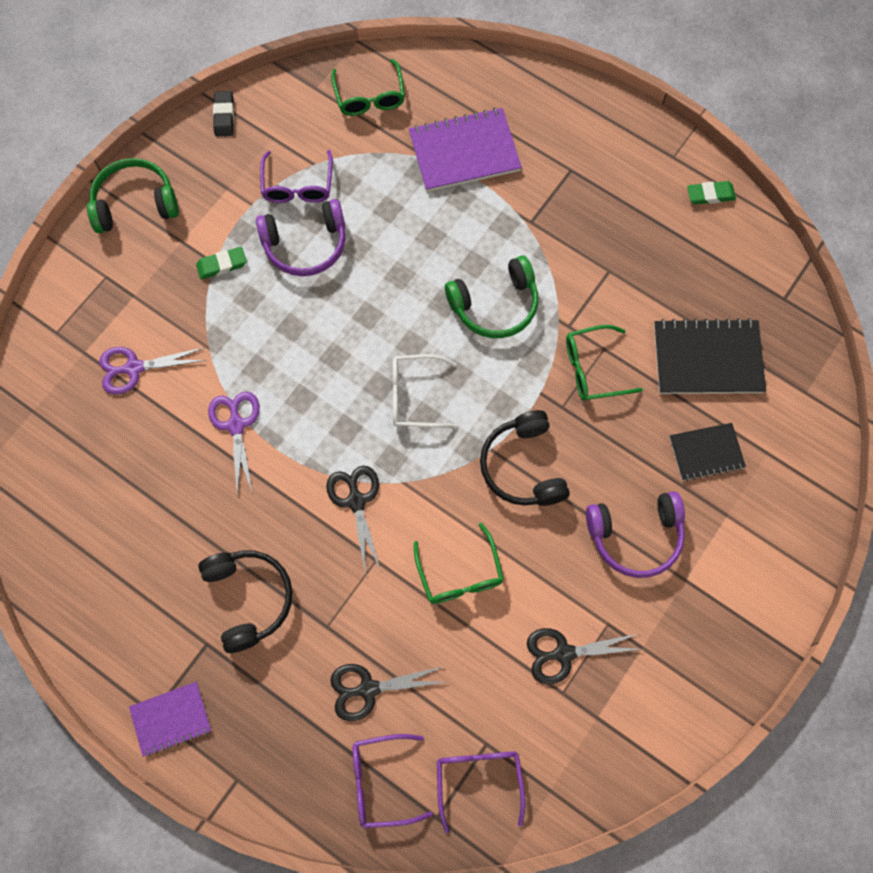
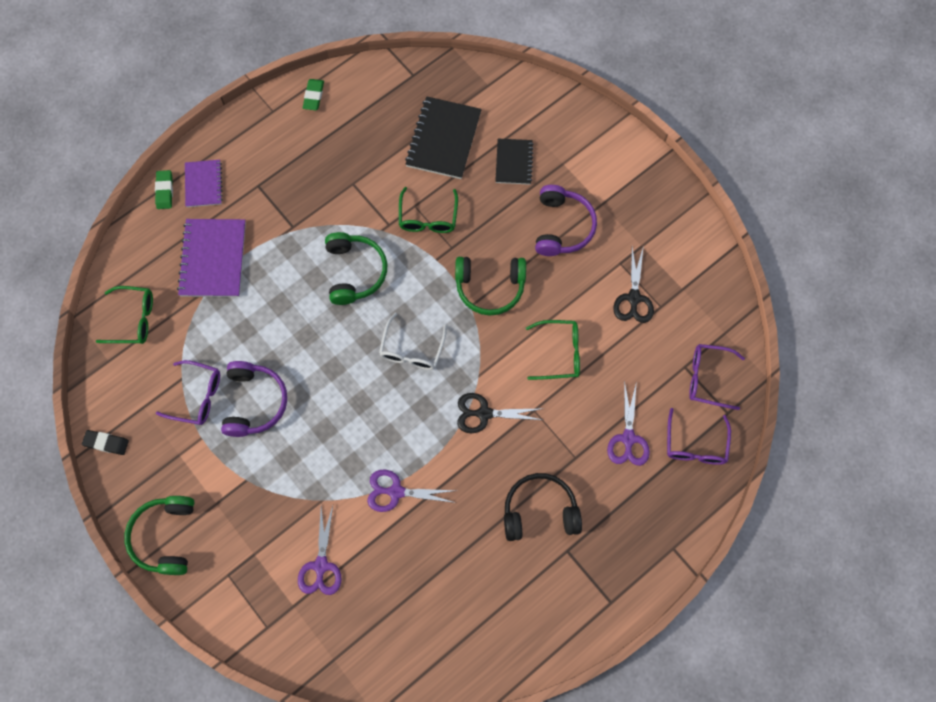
camera: 75 degrees left, 0 degrees up
purple notebook [129,682,211,757] -> purple notebook moved to [185,160,223,207]
green eraser [196,247,247,280] -> green eraser moved to [155,170,173,209]
black scissors [330,664,445,721] -> purple scissors [607,380,650,466]
black headphones [480,410,570,506] -> green headphones [455,257,526,315]

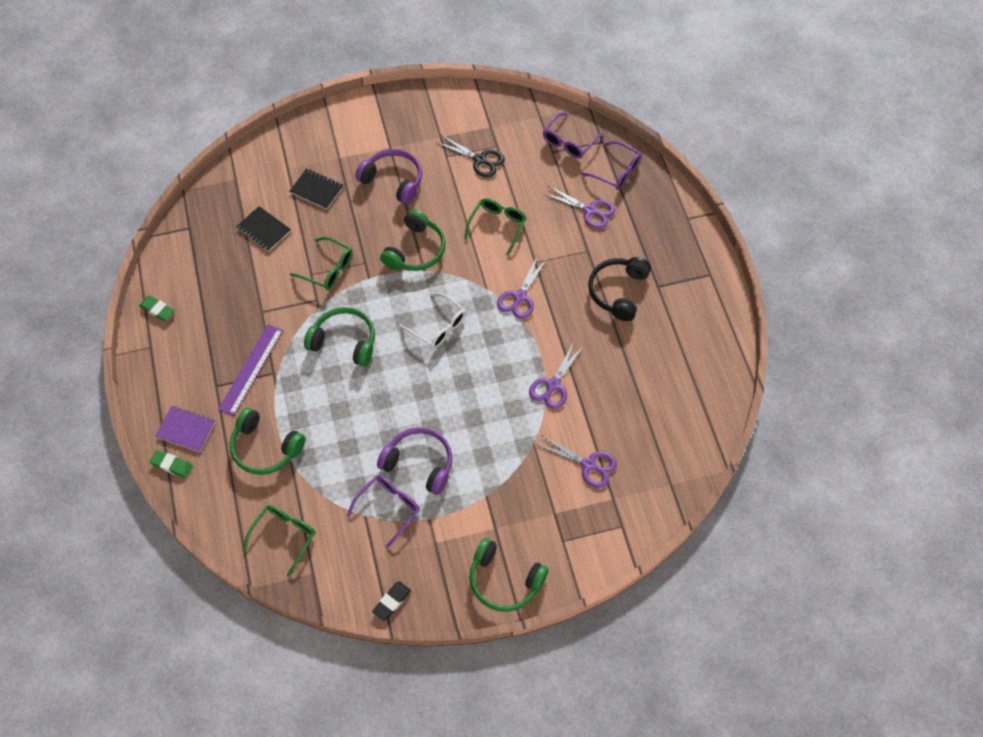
camera: 65 degrees left, 10 degrees down
purple notebook [177,219,246,297] -> green headphones [230,407,306,475]
black notebook [405,96,482,179] -> black notebook [236,206,291,252], size x0.61
black scissors [457,393,542,433] -> purple scissors [497,255,547,319]
none -> purple ruler [218,324,283,416]

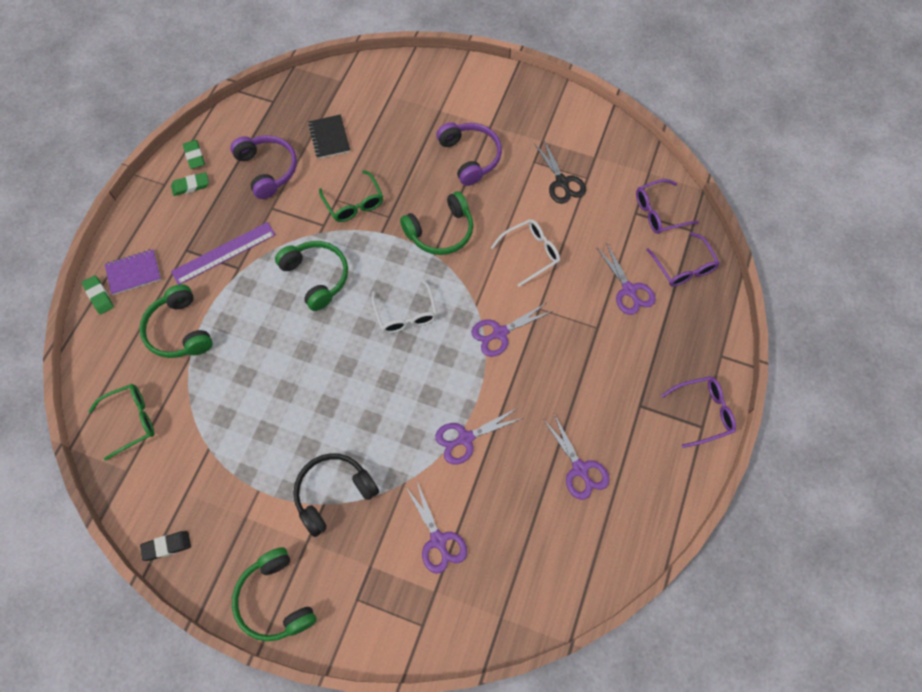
camera: 35 degrees right, 5 degrees up
purple notebook [155,406,216,452] -> purple notebook turned 75 degrees counterclockwise [105,249,161,295]
black notebook [290,168,344,209] -> none
purple glasses [347,475,420,549] -> purple glasses moved to [661,376,736,448]
purple headphones [377,427,453,495] -> purple headphones moved to [230,135,297,199]
green glasses [464,198,527,256] -> white glasses [491,219,560,287]
black headphones [588,257,651,321] -> black headphones moved to [293,453,379,537]
none -> green eraser [171,172,209,196]
none -> purple scissors [543,414,609,500]

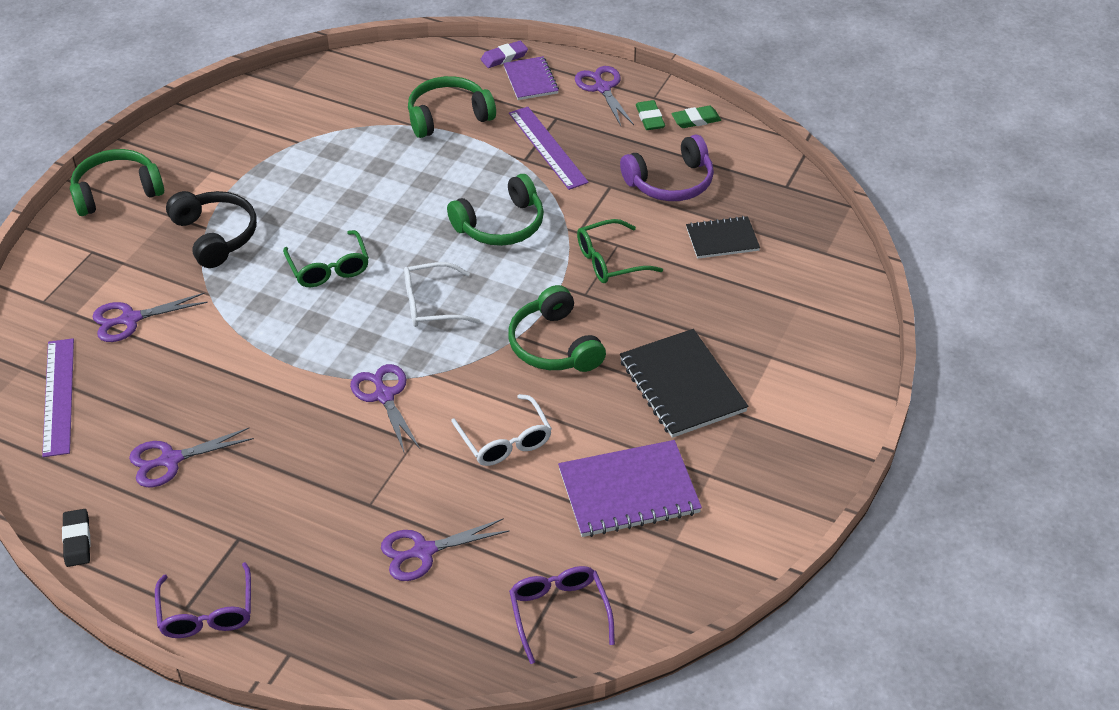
camera: 95 degrees right, 20 degrees down
green eraser [82,275,114,315] -> purple eraser [481,41,528,68]
green glasses [89,384,154,461] -> green glasses moved to [283,230,369,287]
black eraser [140,531,191,561] -> black eraser moved to [62,509,91,567]
purple scissors [435,408,523,465] -> purple scissors moved to [575,66,634,126]
purple headphones [436,122,502,186] -> black notebook [620,329,748,438]
black scissors [534,140,586,204] -> purple notebook [558,440,702,537]
purple glasses [646,232,720,286] -> none
none -> purple ruler [42,338,74,457]

